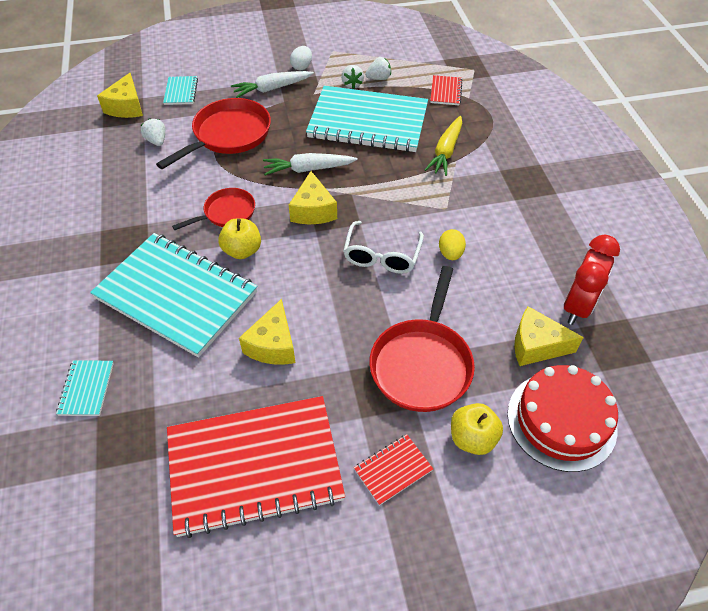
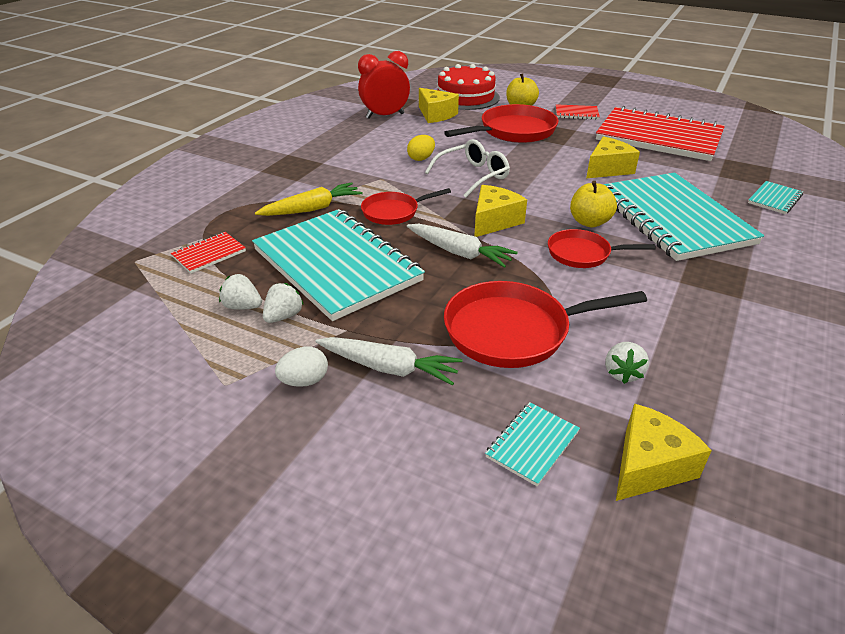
camera: 140 degrees left, 15 degrees down
none -> red pan [361,188,451,225]

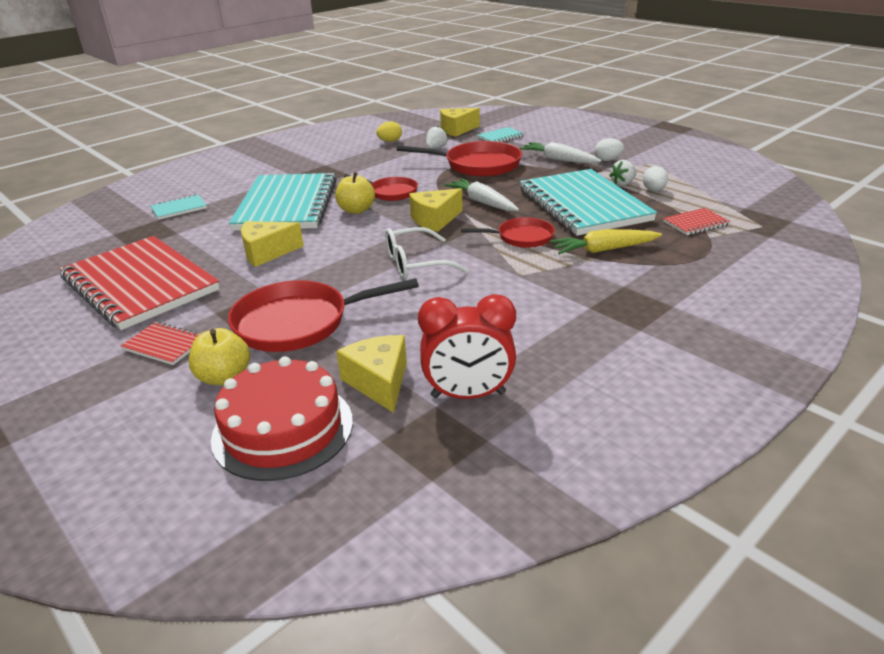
camera: 160 degrees left, 5 degrees down
white strawberry [219,274,262,310] -> white egg [643,166,668,191]
yellow egg [407,135,435,161] -> yellow egg moved to [376,121,402,142]

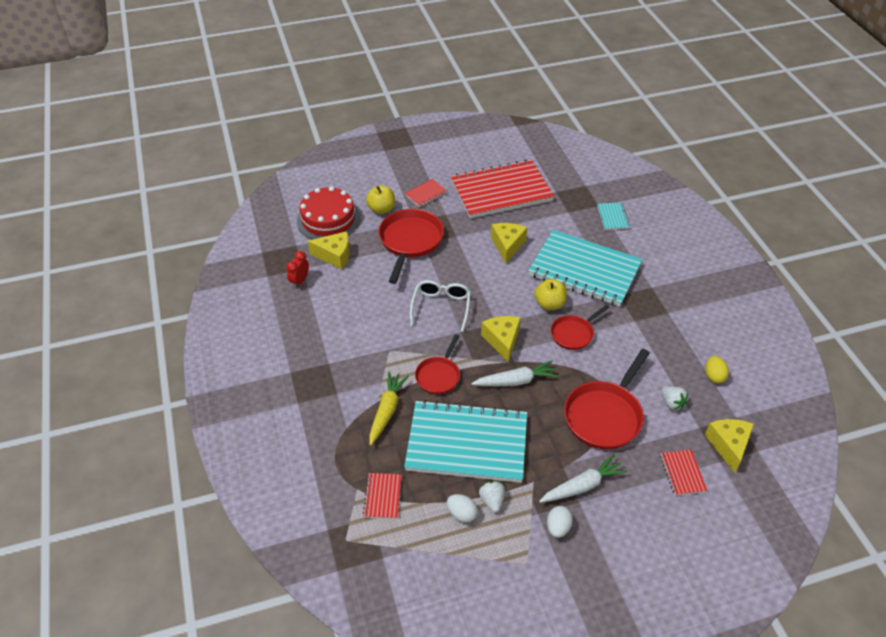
camera: 115 degrees right, 15 degrees up
red clock [418,294,516,399] -> red clock [286,251,309,288], size x0.58
turquoise notebook [478,127,525,142] -> red notebook [660,449,707,496]

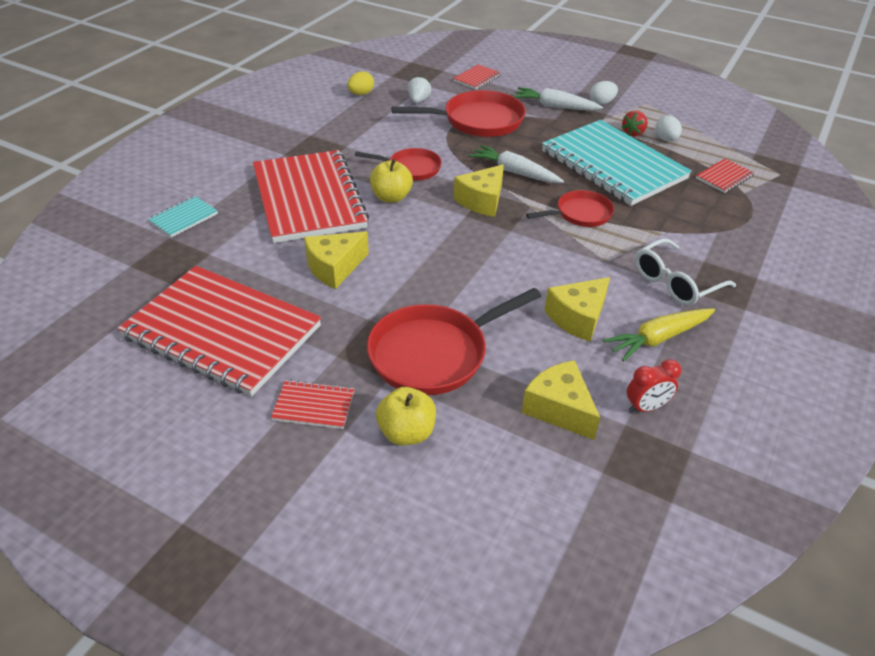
camera: 135 degrees left, 5 degrees down
red cake [297,186,360,240] -> none
yellow carrot [369,371,409,446] -> yellow carrot moved to [603,308,715,362]
white glasses [410,280,471,332] -> white glasses moved to [635,238,736,306]
white strawberry [479,481,505,512] -> red strawberry [622,110,648,137]
turquoise notebook [528,230,643,307] -> red notebook [253,150,369,243]
yellow cheese [705,419,754,472] -> yellow cheese moved to [544,277,610,342]

